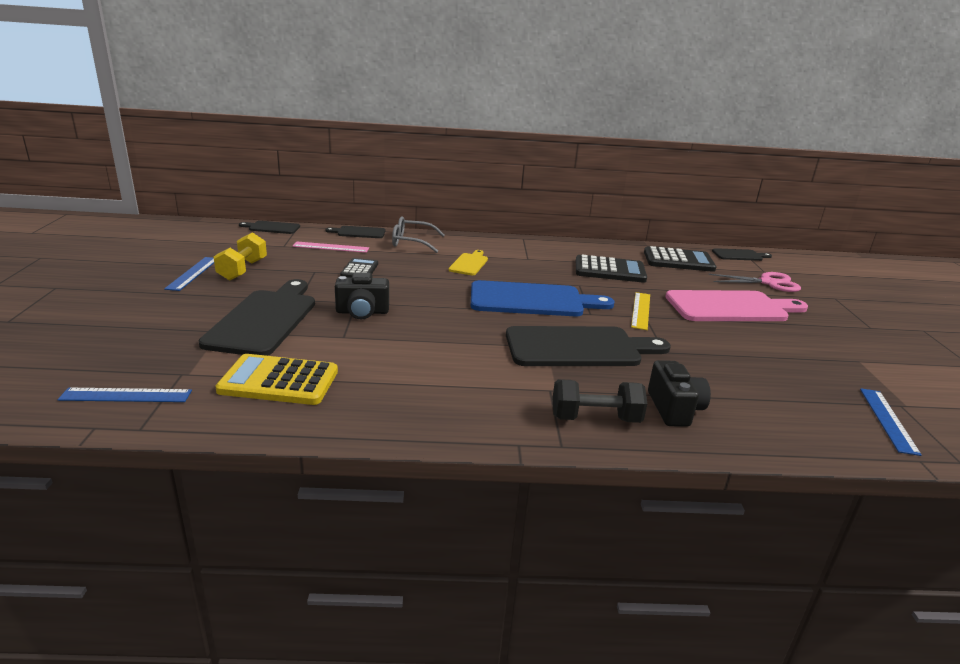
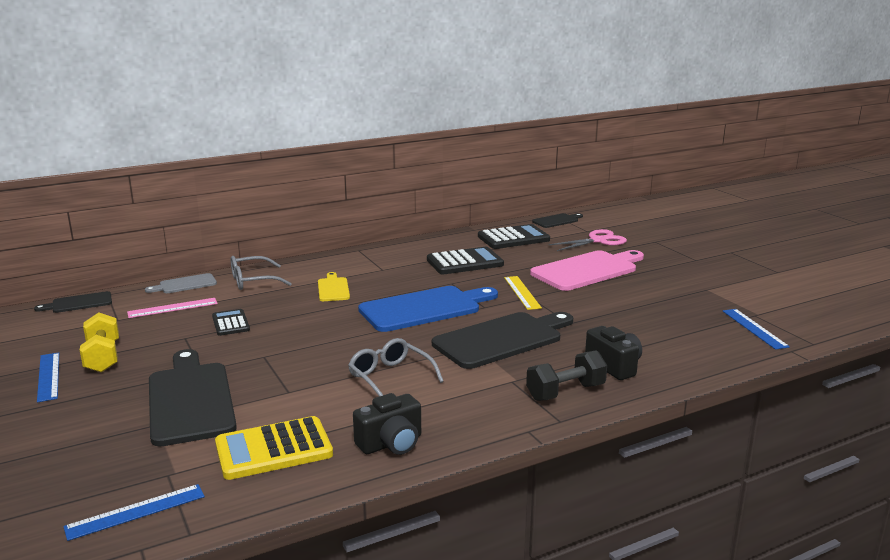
camera: 25 degrees left, 5 degrees down
black cutting board [325,226,386,238] -> grey cutting board [145,273,217,293]
black camera [335,272,389,319] -> black camera moved to [353,393,421,455]
none -> grey glasses [348,338,444,396]

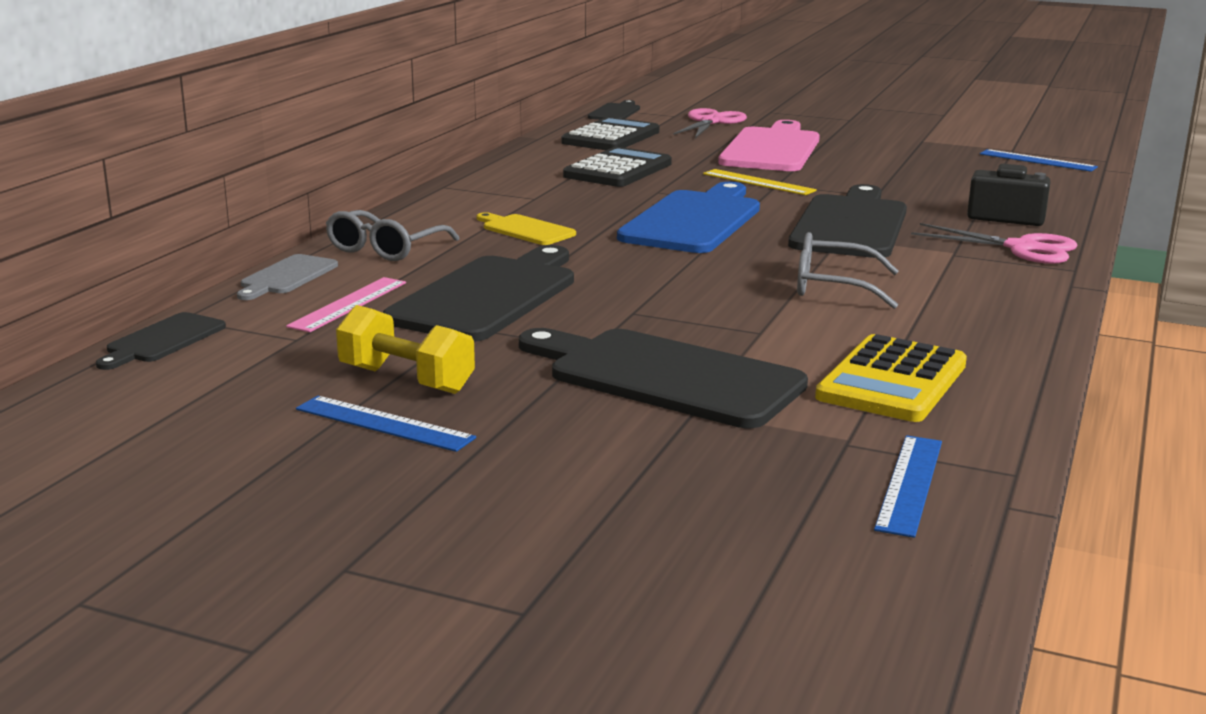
camera: 40 degrees left, 0 degrees up
black calculator [212,309,250,336] -> black cutting board [383,245,574,341]
black camera [353,393,421,455] -> none
black dumbbell [526,350,607,401] -> pink scissors [911,223,1078,264]

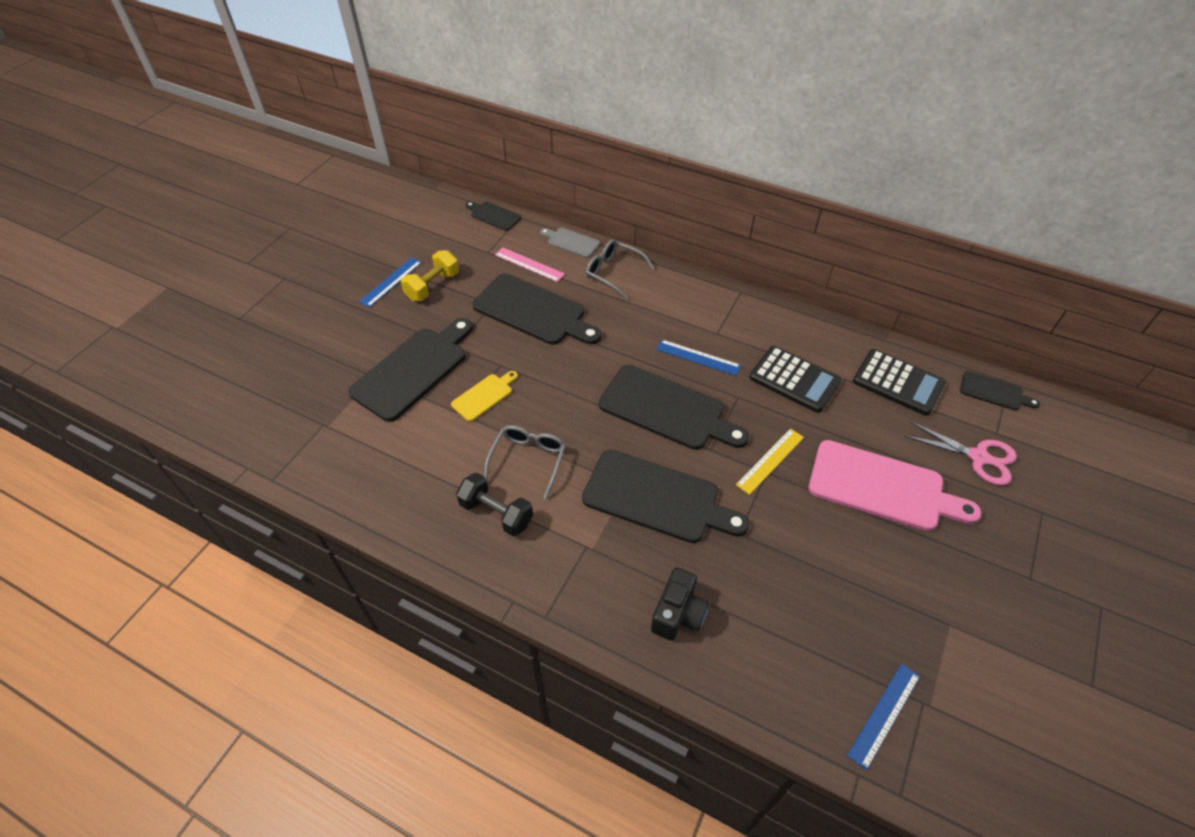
camera: 95 degrees right, 30 degrees up
yellow cutting board [477,212,576,245] -> yellow cutting board moved to [451,371,518,422]
blue cutting board [617,182,760,253] -> black cutting board [599,365,749,450]
yellow calculator [815,334,967,422] -> none
blue ruler [874,435,942,538] -> blue ruler moved to [656,340,741,376]
pink scissors [911,223,1078,264] -> none
none -> black dumbbell [456,473,533,536]

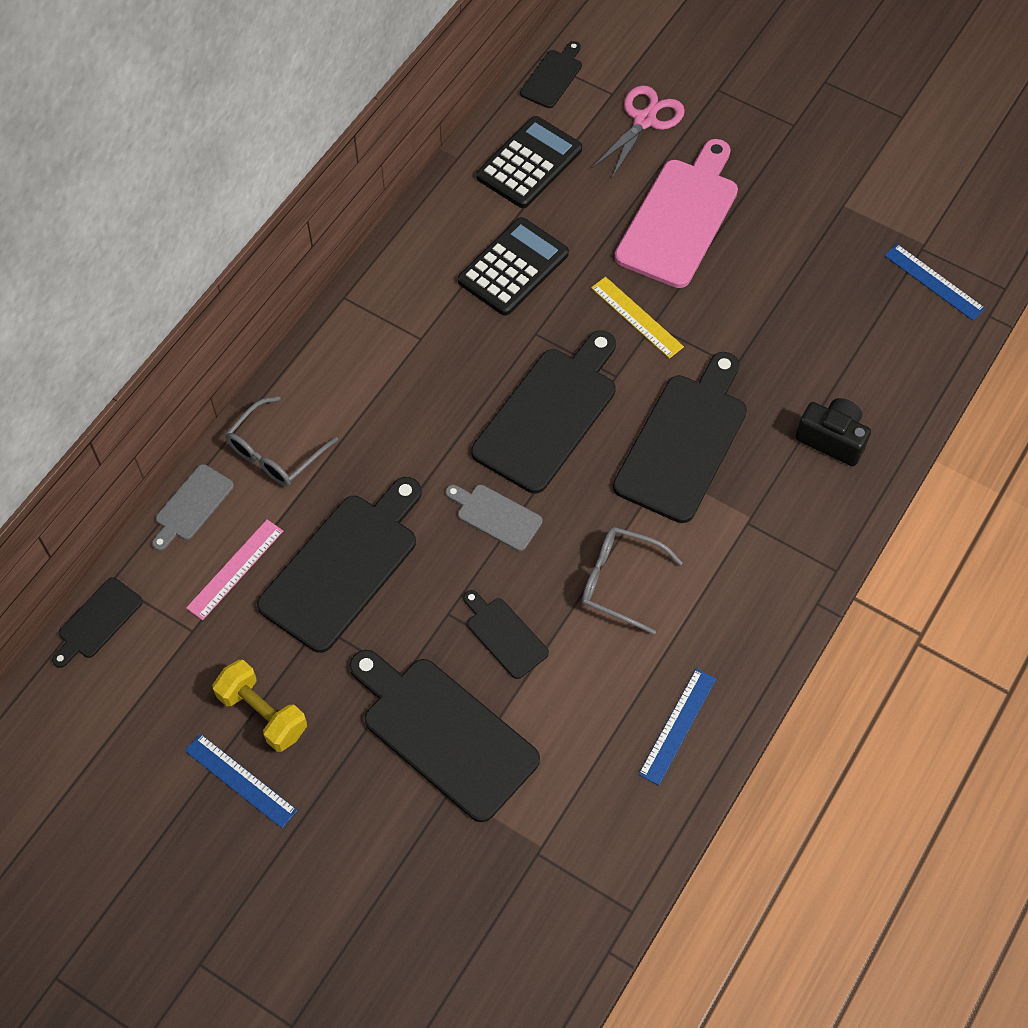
camera: 85 degrees left, 10 degrees up
yellow cutting board [451,371,518,422] -> black cutting board [463,590,549,679]
black dumbbell [456,473,533,536] -> none
blue ruler [656,340,741,376] -> blue ruler moved to [638,668,716,785]
none -> grey cutting board [446,485,543,551]

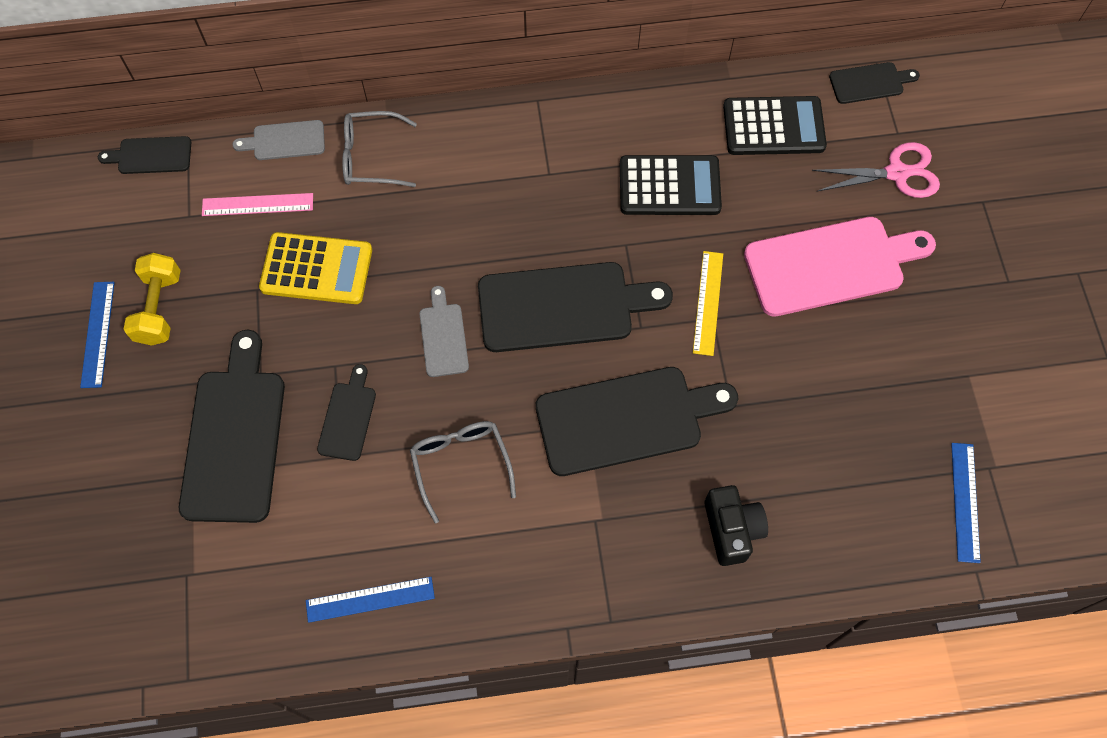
camera: 50 degrees right, 5 degrees up
black cutting board [257,477,422,653] -> yellow calculator [259,232,372,304]

